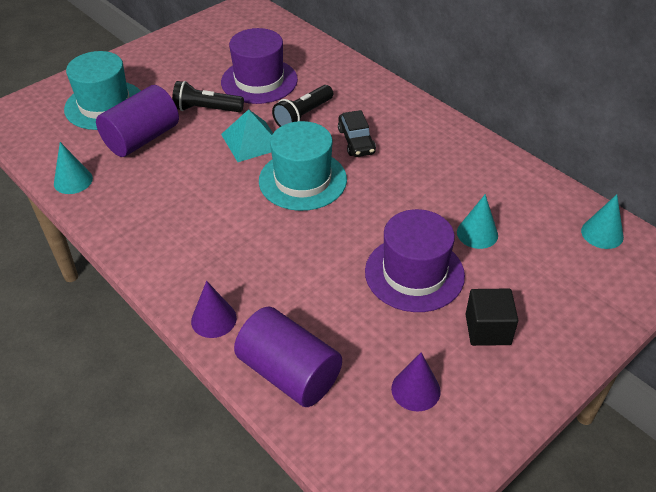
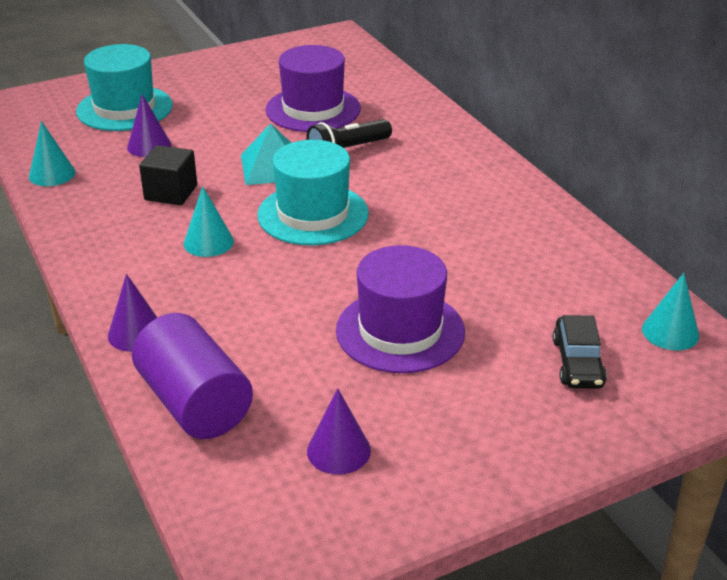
camera: 15 degrees right, 10 degrees down
purple cylinder [96,85,179,157] -> purple cone [127,94,171,157]
black flashlight [172,81,244,112] -> none
black car [338,110,376,157] -> black car moved to [553,315,607,389]
turquoise cone [457,194,498,249] -> turquoise cone moved to [184,186,234,257]
black cube [466,289,518,346] -> black cube moved to [139,145,197,205]

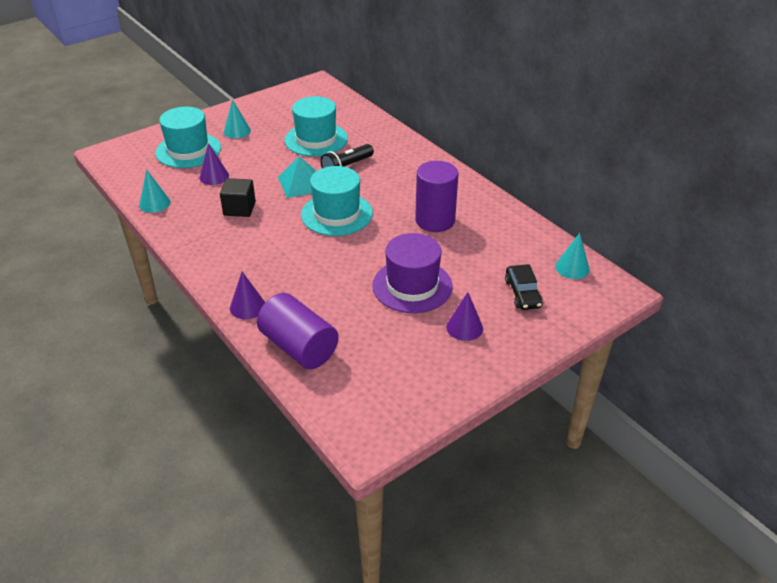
camera: 10 degrees left, 5 degrees up
turquoise cone [184,186,234,257] -> turquoise cone moved to [224,99,251,139]
purple hat [266,45,361,132] -> turquoise hat [284,96,348,157]
purple cone [307,388,371,475] -> purple cone moved to [446,292,483,341]
none -> purple cylinder [415,161,458,232]

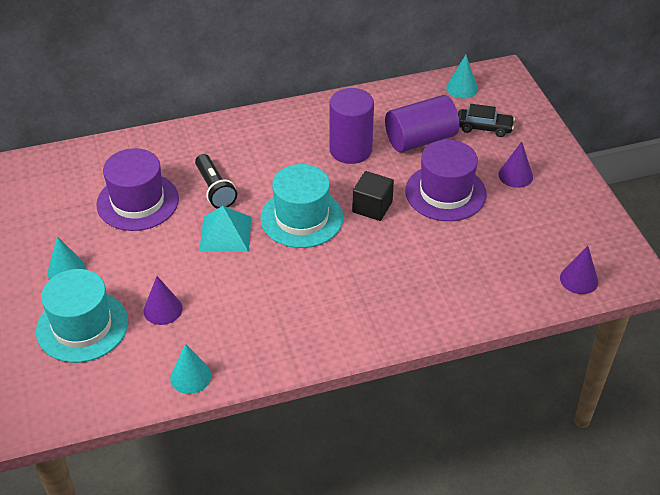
camera: 70 degrees left, 5 degrees up
black cube [220,178,256,217] -> black cube moved to [352,171,394,221]
purple cone [230,272,265,319] -> purple cone moved to [560,246,598,294]
purple cylinder [257,293,339,369] -> purple cylinder moved to [385,95,460,152]
turquoise hat [284,96,348,157] -> purple hat [96,148,179,231]

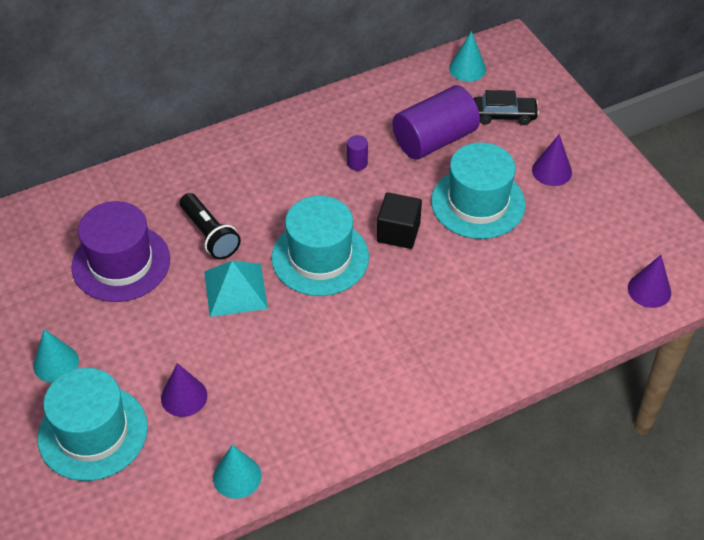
camera: 10 degrees left, 5 degrees up
purple cylinder [329,88,374,164] -> purple cylinder [347,135,368,171], size x0.41
purple hat [405,140,487,221] -> turquoise hat [431,142,526,239]

